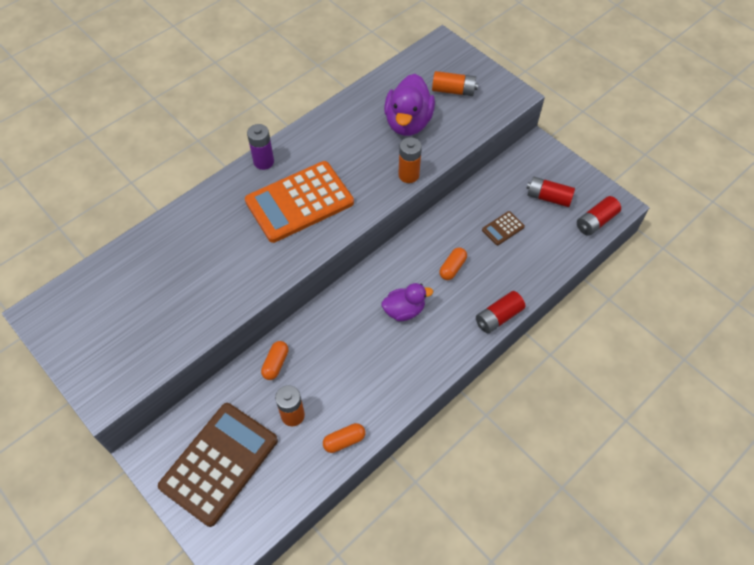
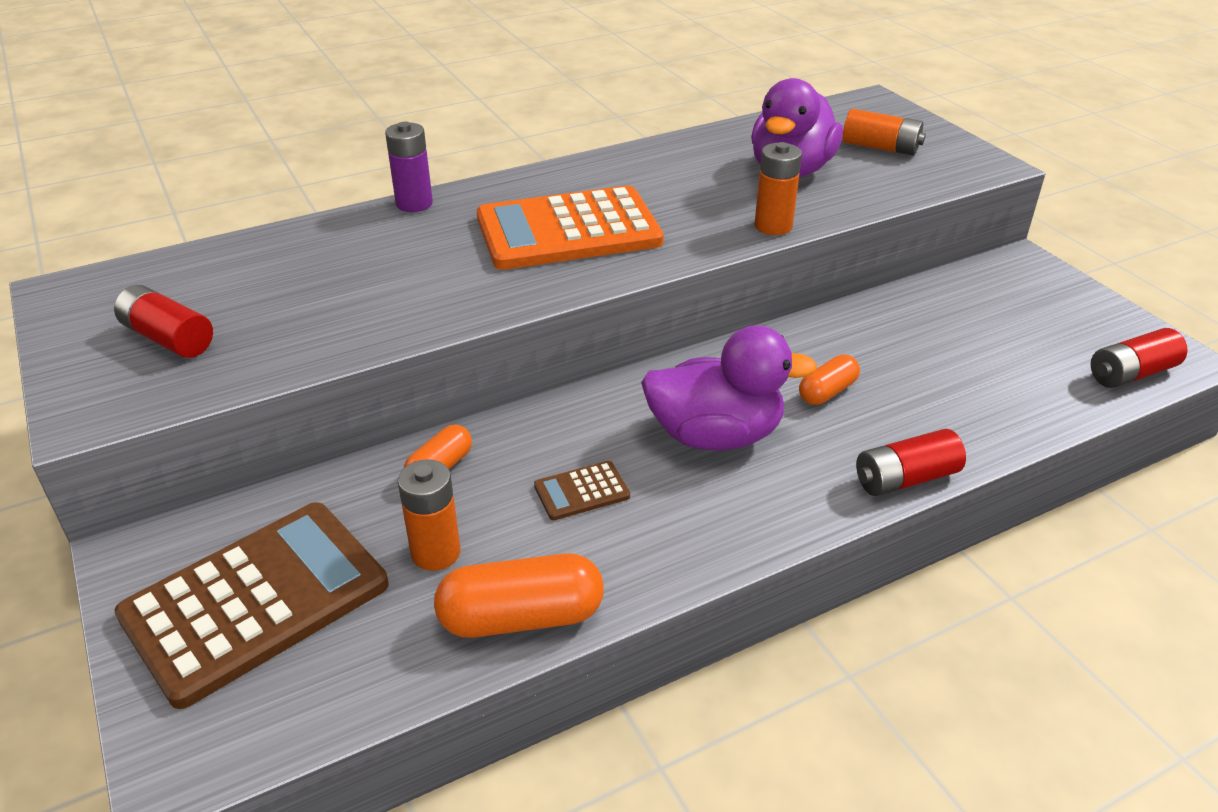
camera: 15 degrees right, 20 degrees down
purple battery [247,124,274,170] -> purple battery moved to [385,122,433,212]
orange capsule [323,423,365,453] -> orange capsule [434,553,604,638], size x1.70
purple duck [382,283,433,321] -> purple duck [641,325,817,451], size x1.60
brown calculator [482,211,525,245] -> brown calculator moved to [534,461,630,520]
red battery [526,177,575,207] -> red battery moved to [114,285,213,358]

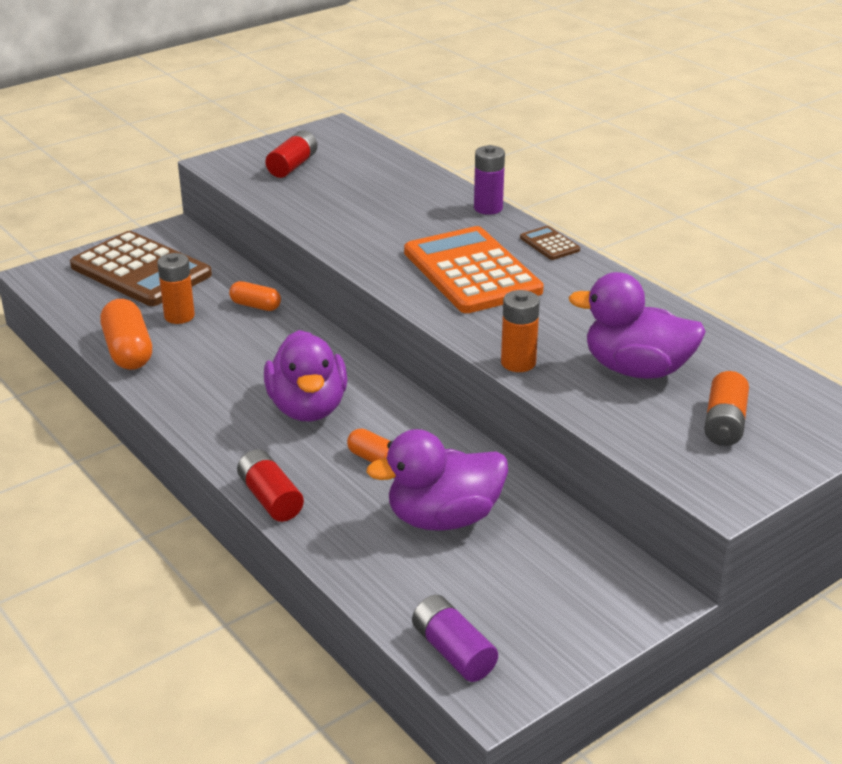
camera: 80 degrees right, 5 degrees down
brown calculator [534,461,630,520] -> brown calculator moved to [520,226,580,260]
red battery [1091,328,1188,388] -> purple battery [412,595,498,682]
none -> purple duck [366,429,508,531]

